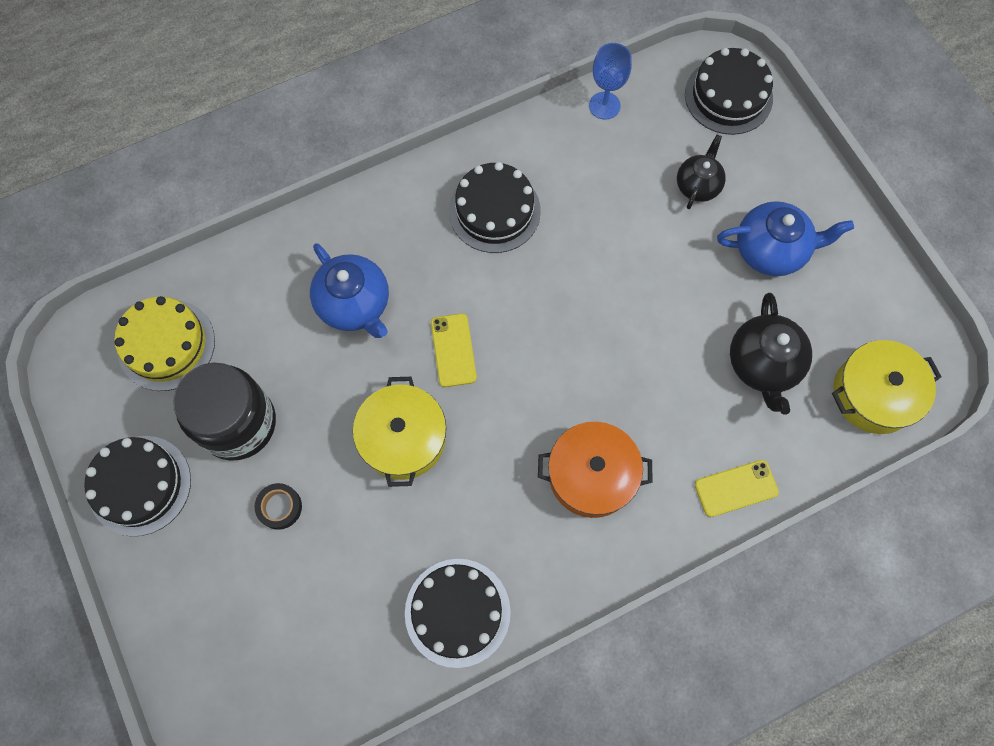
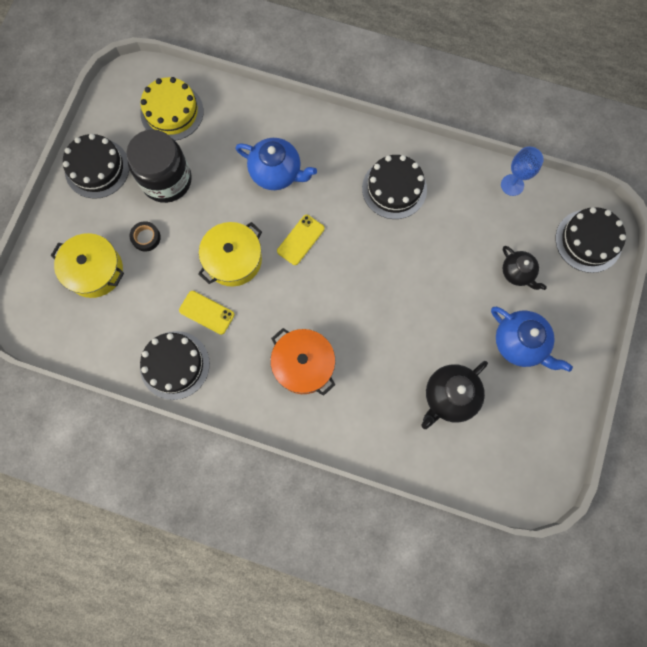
camera: 45 degrees right, 5 degrees up
blue teapot [310,243,389,338] -> blue teapot turned 75 degrees counterclockwise [236,138,317,190]
black teapot [677,135,726,209] -> black teapot turned 75 degrees clockwise [502,246,547,290]
yellow phone [695,460,779,517] -> yellow phone moved to [179,291,235,335]
yellow pot [832,340,942,434] -> yellow pot moved to [51,233,124,298]

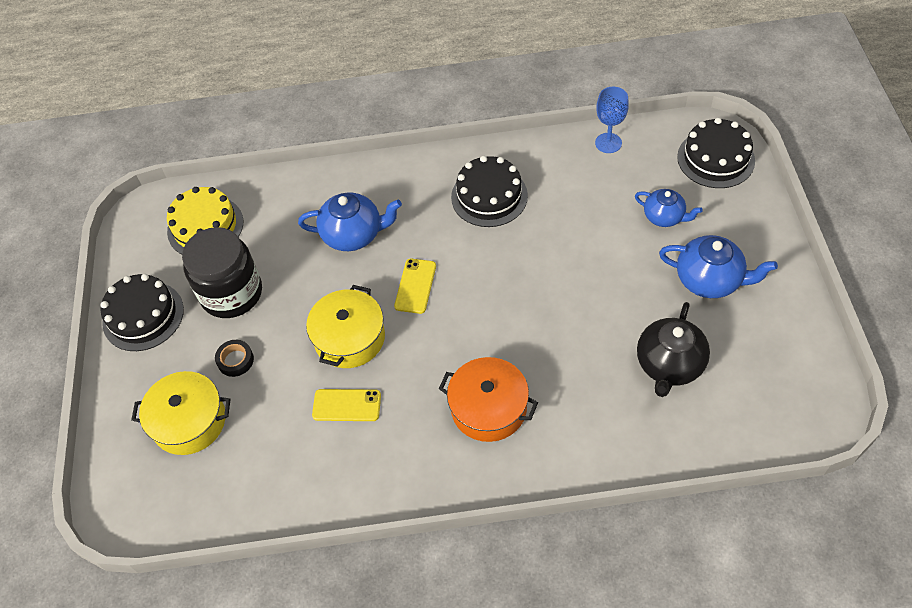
camera: 20 degrees left, 20 degrees down
black cake [140,331,210,400] -> none
black teapot [502,246,547,290] -> blue teapot [635,189,703,227]

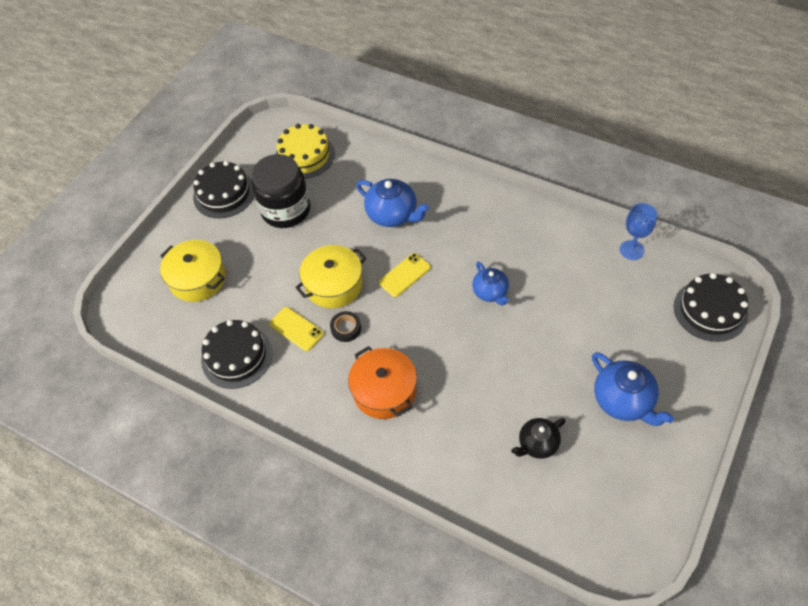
camera: 35 degrees right, 0 degrees up
black tape [215,340,254,377] -> black tape moved to [330,311,361,342]
black cake [451,156,528,227] -> black cake moved to [201,320,272,389]
blue teapot [635,189,703,227] -> blue teapot moved to [472,262,509,306]
black teapot [637,302,710,397] -> black teapot [511,418,566,459], size x0.65

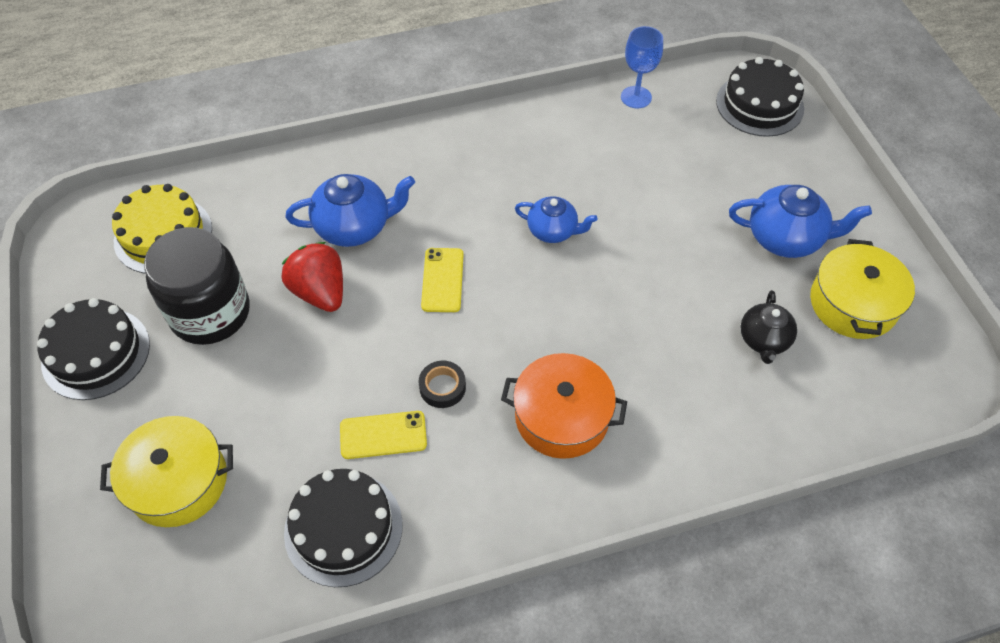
camera: 50 degrees left, 0 degrees up
yellow pot [295,245,366,308] -> yellow pot moved to [810,239,915,339]
none -> red strawberry [281,242,343,312]

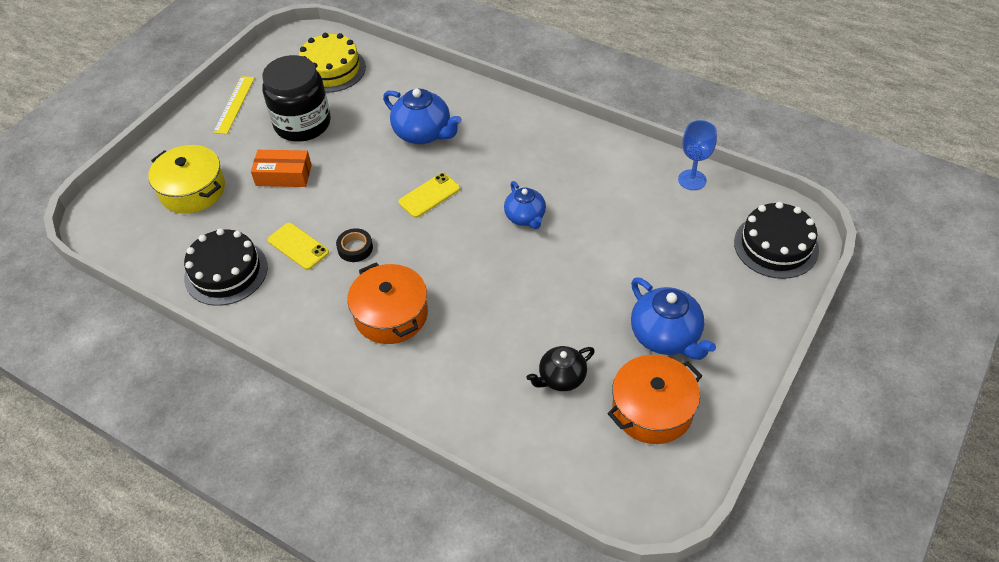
camera: 50 degrees right, 5 degrees down
black cake [37,298,150,400] -> yellow ruler [213,76,255,134]
red strawberry [281,242,343,312] -> none
yellow pot [810,239,915,339] -> orange pot [607,355,702,444]
none -> orange box [251,150,312,187]

